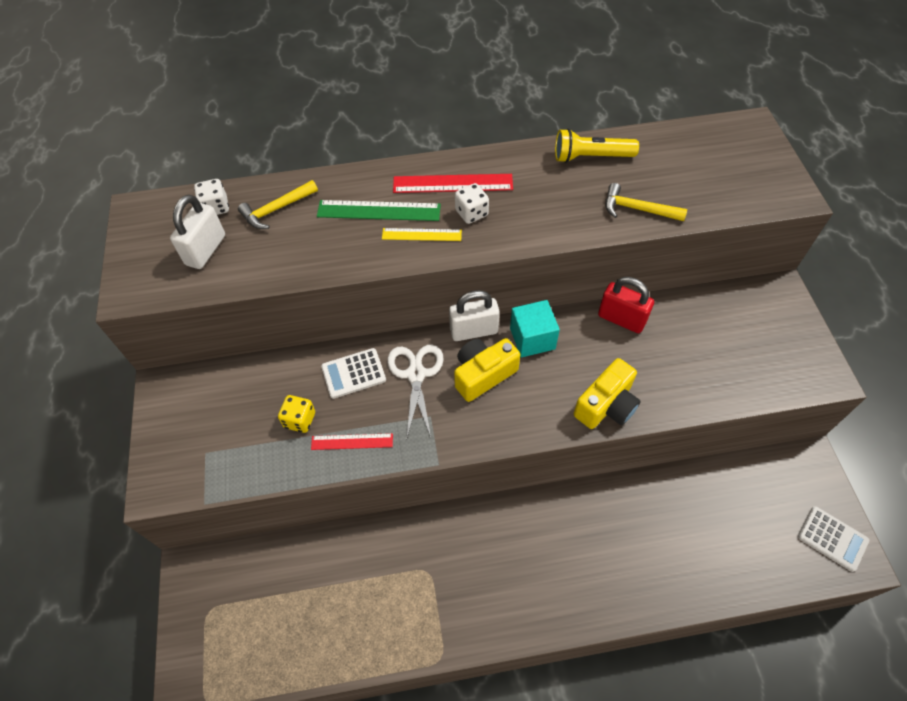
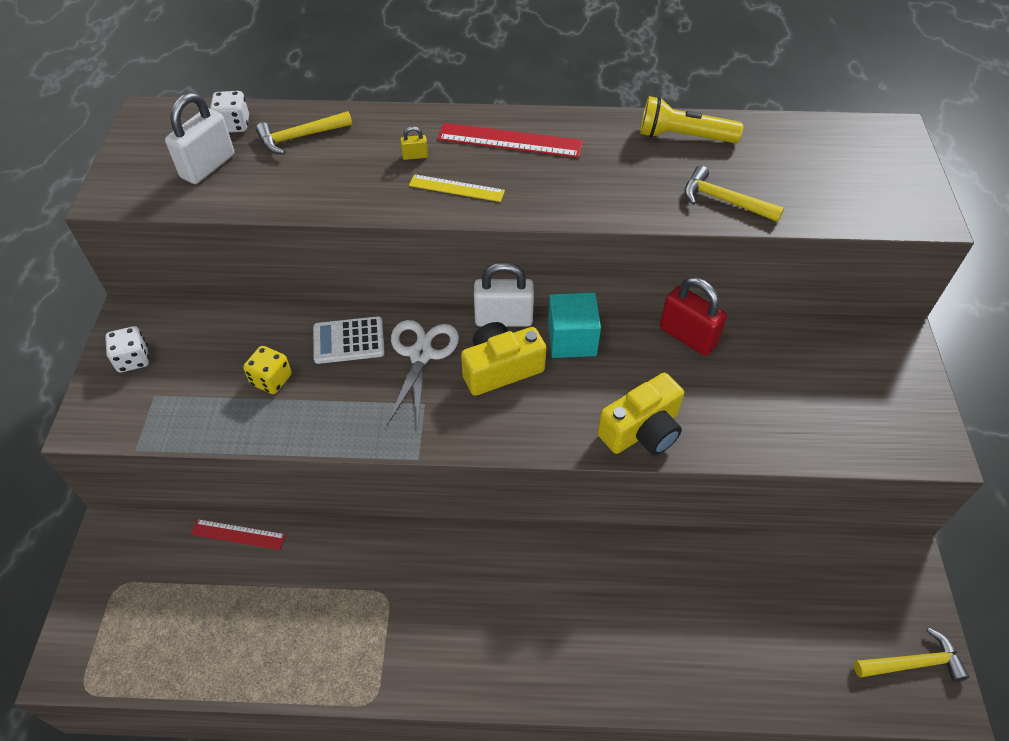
camera: 10 degrees right, 5 degrees down
red ruler [311,433,393,450] -> red ruler moved to [191,519,286,550]
green ruler [317,200,441,221] -> yellow padlock [400,126,428,160]
white dice [455,183,489,224] -> white dice moved to [105,326,149,372]
white calculator [798,506,869,572] -> yellow hammer [854,628,969,682]

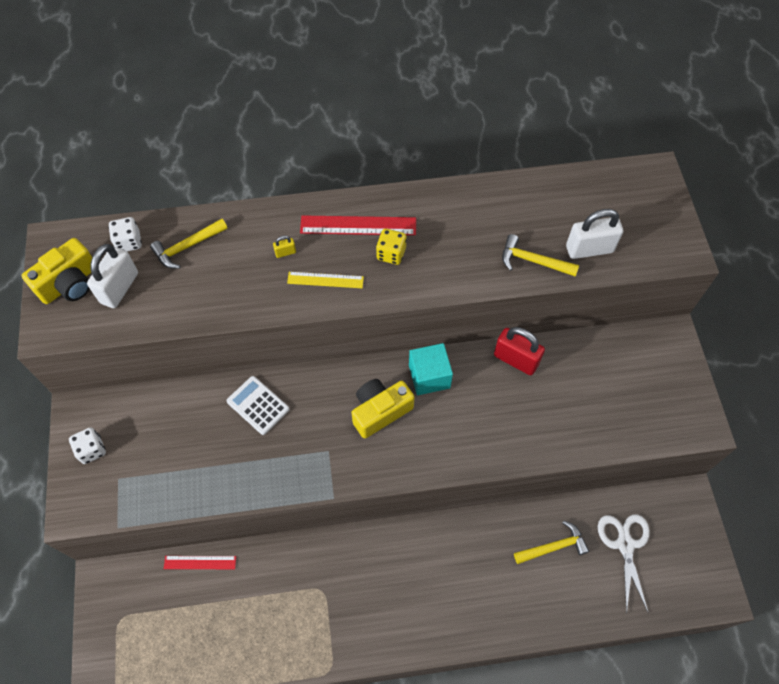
camera: 10 degrees left, 10 degrees up
yellow dice [243,346,292,394] -> yellow dice moved to [376,229,407,265]
white calculator [313,316,385,364] -> white calculator turned 60 degrees clockwise [227,376,290,435]
white scissors [388,320,459,427] -> white scissors moved to [598,514,650,614]
white padlock [474,262,534,327] -> white padlock moved to [566,209,623,259]
yellow camera [598,373,684,455] -> yellow camera moved to [22,238,92,304]
yellow flashlight [640,96,744,143] -> none
yellow hammer [854,628,969,682] -> yellow hammer moved to [514,521,589,564]

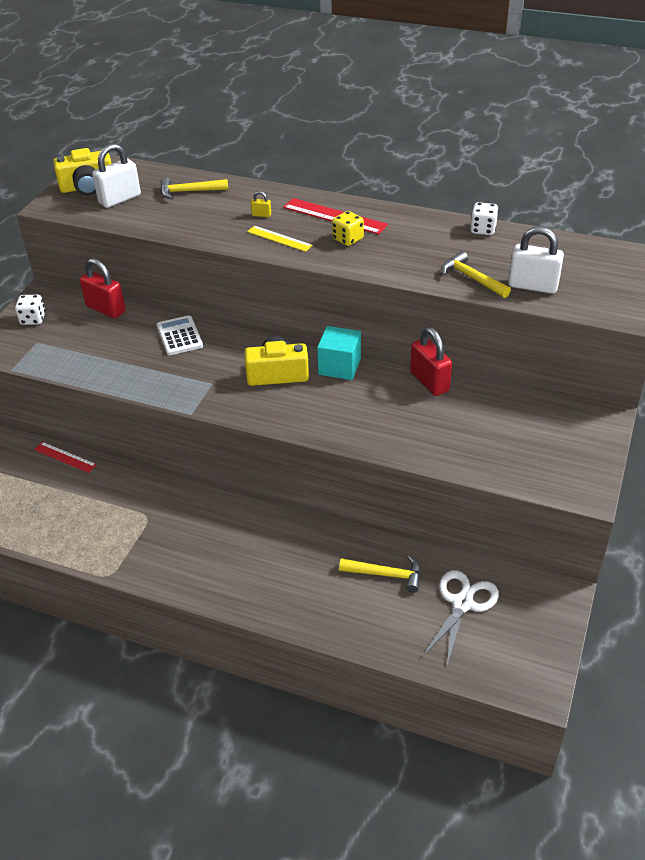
camera: 30 degrees right, 20 degrees down
white dice [109,217,142,251] -> white dice moved to [470,202,499,235]
none -> red padlock [80,258,126,319]

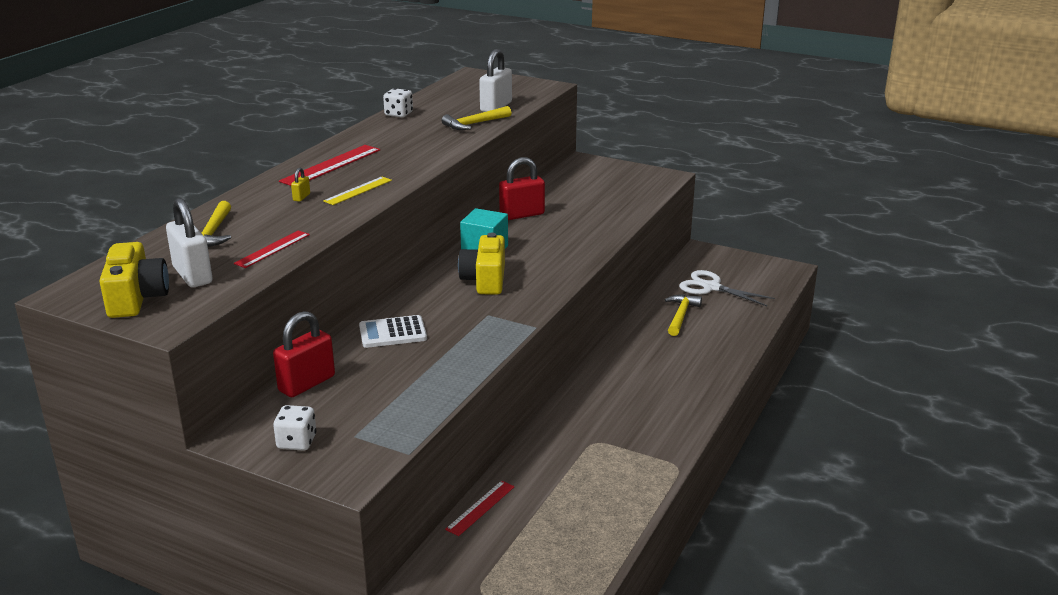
camera: 85 degrees left, 15 degrees down
yellow dice [332,211,364,246] -> none
none -> red ruler [234,230,310,268]

